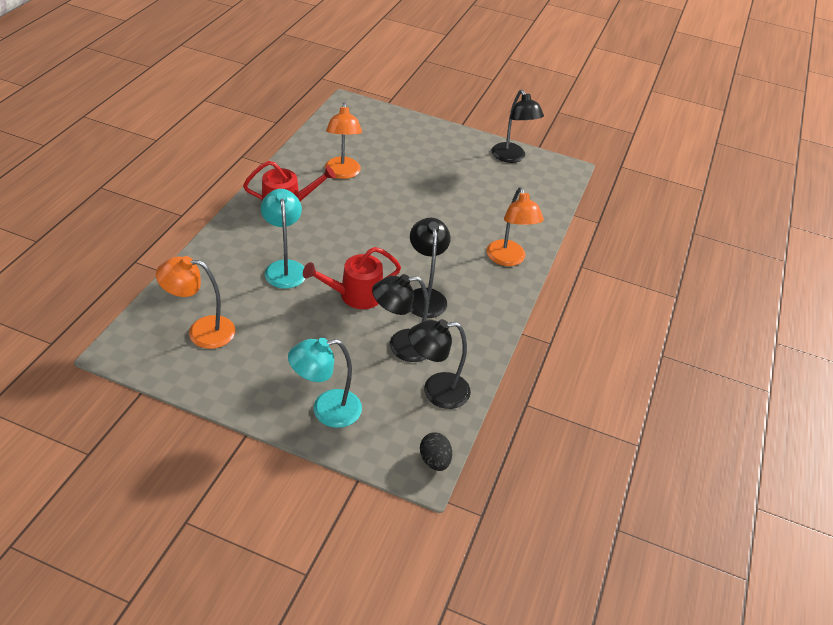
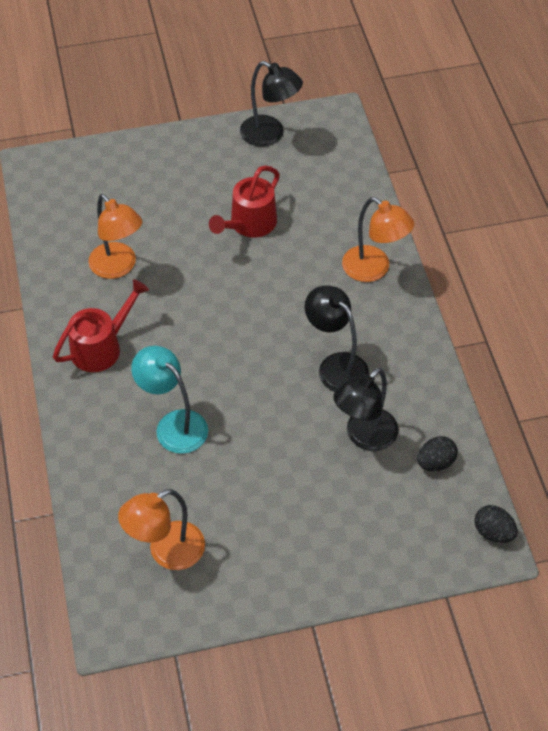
camera: 30 degrees left, 10 degrees up
turquoise lamp [288,338,362,428] -> none
red watering can [303,247,401,309] -> red watering can moved to [209,166,280,238]
black lamp [408,319,471,409] -> black egg [417,436,458,471]

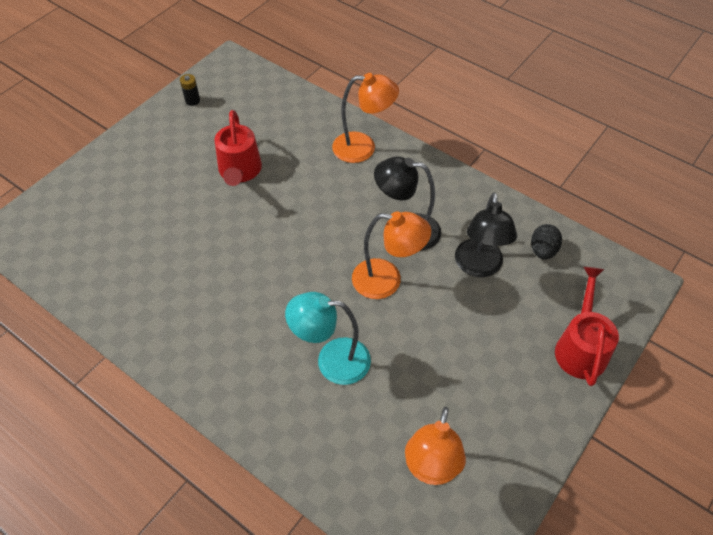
camera: 40 degrees left, 0 degrees up
red watering can [53,279,149,372] -> red watering can moved to [555,267,619,386]
orange lamp [89,194,142,279] -> orange lamp moved to [352,211,431,299]
black lamp [240,61,303,147] -> black battery [180,74,200,106]
black egg [474,505,518,543] -> none

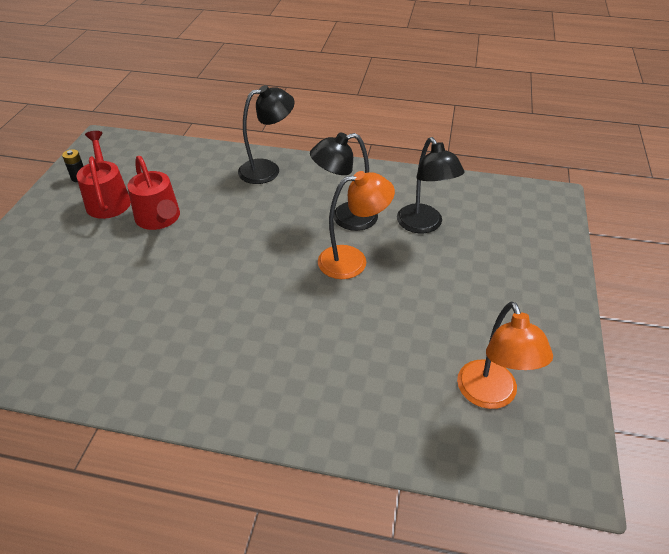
camera: 25 degrees left, 10 degrees down
turquoise lamp [285,292,371,385] -> none
orange lamp [332,73,399,163] -> black lamp [238,85,295,184]
black egg [531,224,562,260] -> none
red watering can [555,267,619,386] -> red watering can moved to [76,131,131,219]

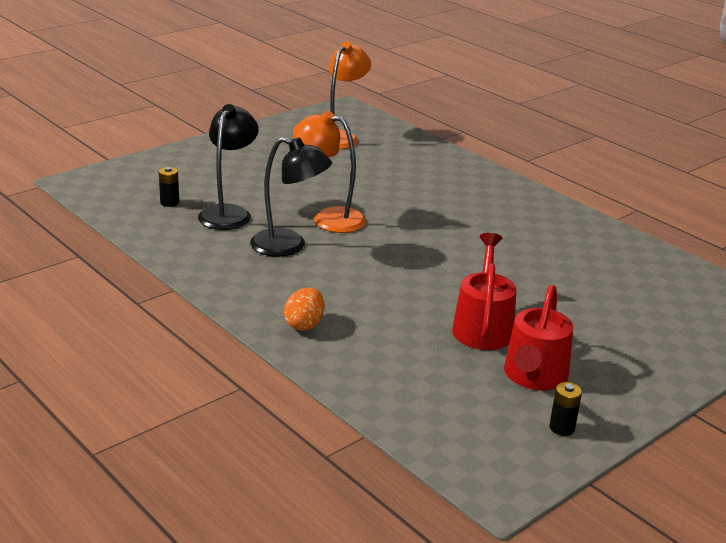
camera: 145 degrees left, 15 degrees down
black lamp [238,85,295,184] -> orange egg [284,288,324,331]
none -> black battery [159,167,179,207]

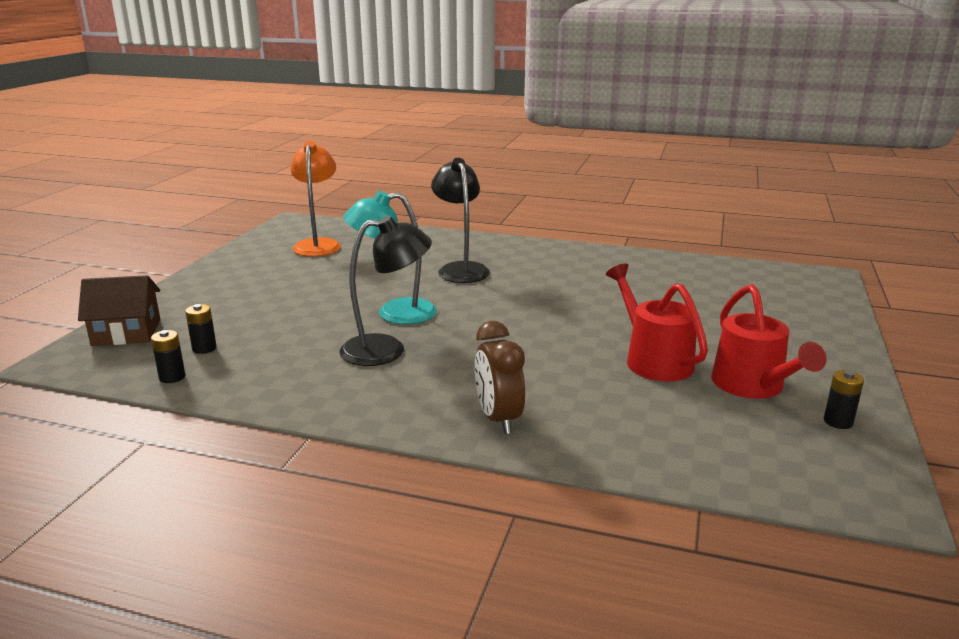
camera: 30 degrees left, 5 degrees down
black lamp [198,104,258,230] -> black lamp moved to [431,158,490,283]
orange egg [284,288,324,331] -> brown clock [475,321,525,434]
orange lamp [293,111,366,233] -> turquoise lamp [343,191,437,324]
none -> brown house [78,275,161,346]
none -> black battery [151,330,185,383]

